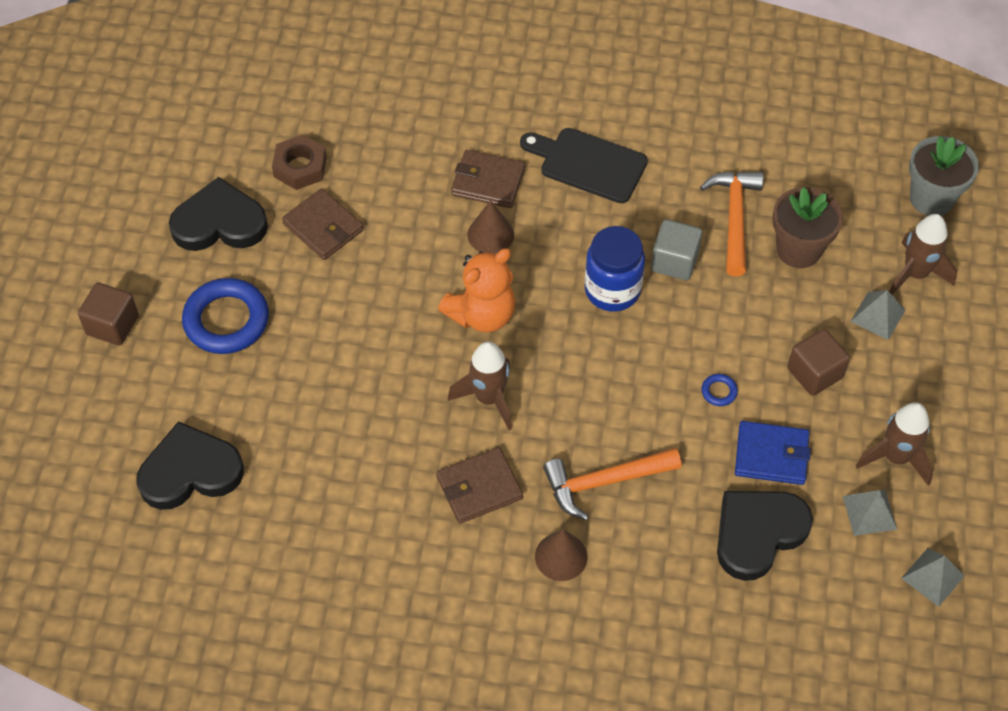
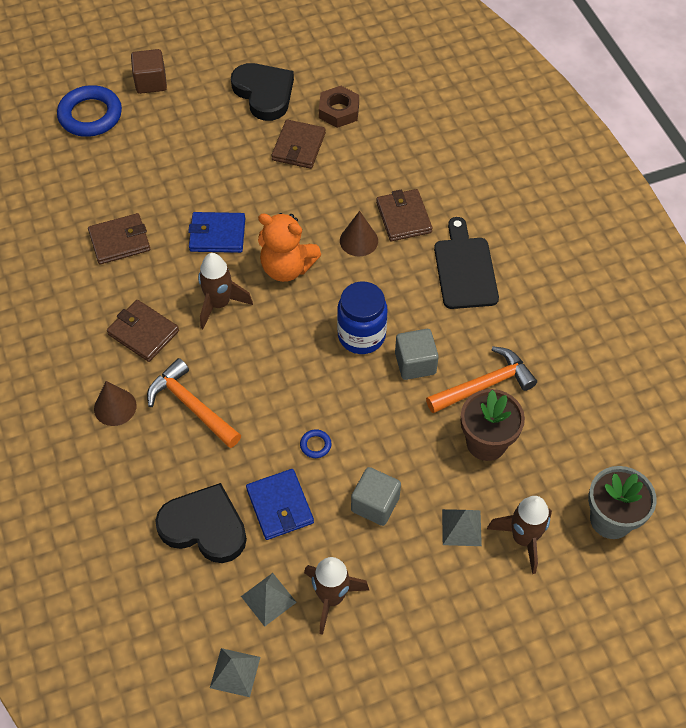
camera: 60 degrees right, 0 degrees up
black heart [136,421,244,510] -> none
blue ring [182,278,269,354] -> blue ring moved to [57,85,122,137]
brown cube [787,329,850,396] -> grey cube [351,467,401,526]
none -> brown wallet [88,213,150,264]
none -> blue wallet [188,212,245,253]

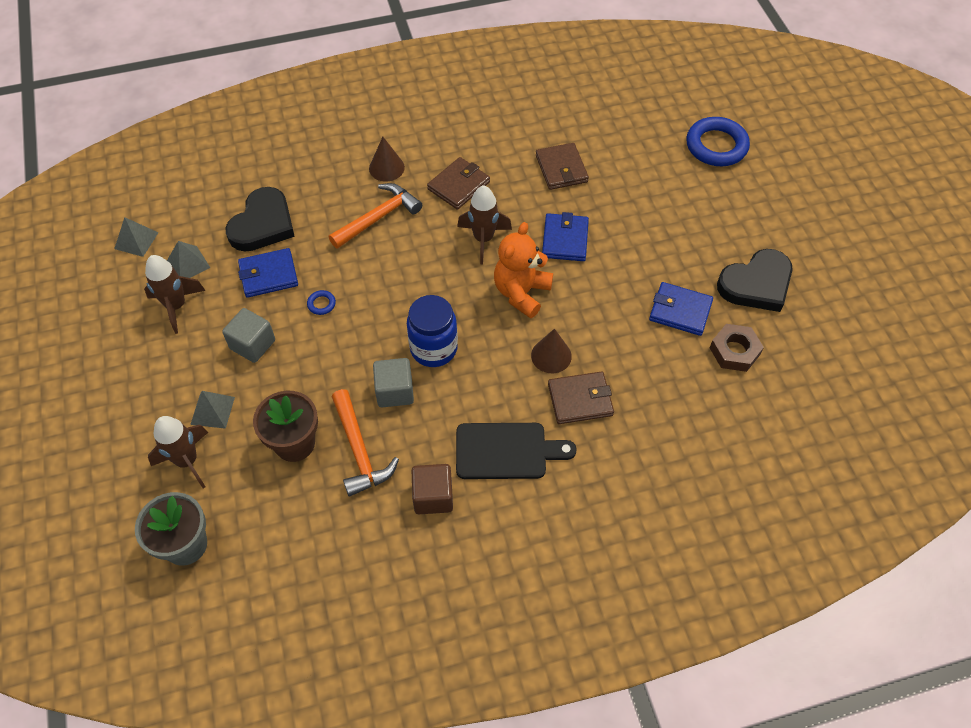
camera: 95 degrees right, 0 degrees up
brown cube [131,49,167,94] -> brown cube moved to [412,464,453,514]
brown wallet [271,119,326,169] -> blue wallet [649,282,713,336]

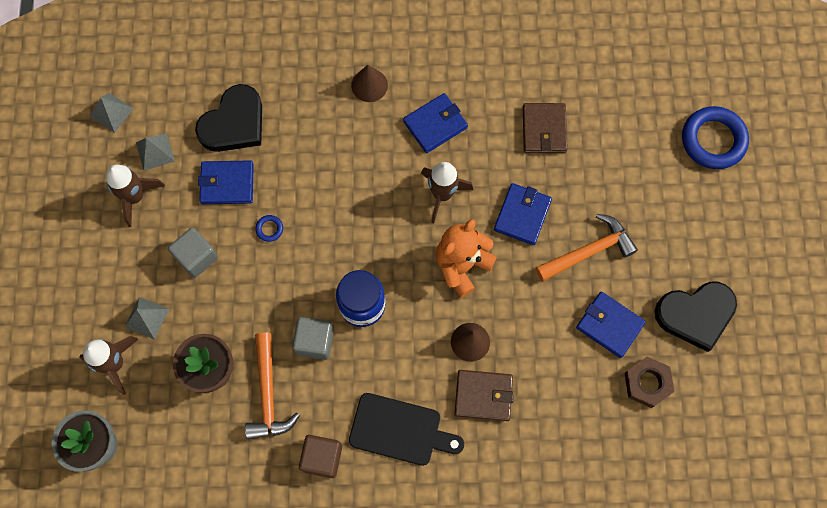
camera: 15 degrees right, 15 degrees up
orange hammer [329,183,422,249] -> orange hammer moved to [536,214,638,281]
brown wallet [427,157,490,210] -> blue wallet [403,93,468,153]

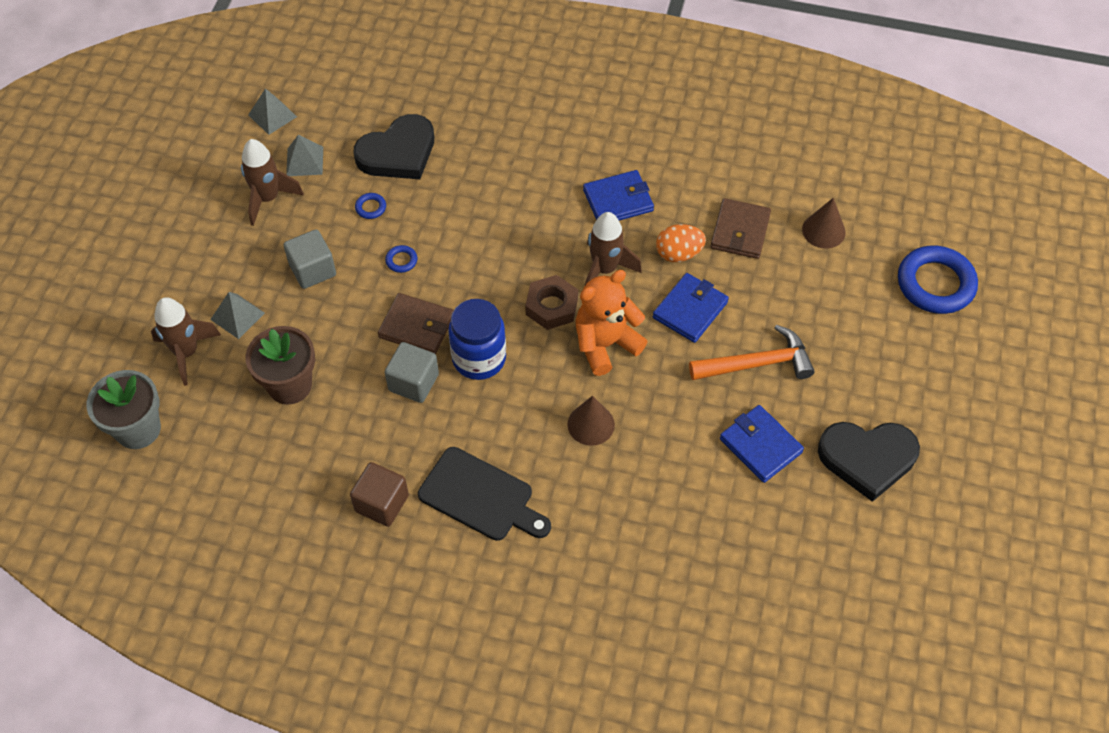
camera: 15 degrees right, 15 degrees down
blue wallet [198,160,254,204] -> blue ring [355,193,386,219]
orange hammer [245,332,300,440] -> none
brown cone [351,65,388,102] -> brown cone moved to [802,198,846,249]
brown wallet [455,370,514,421] -> brown wallet moved to [378,293,454,354]
brown nut [625,357,674,408] -> brown nut moved to [525,275,578,330]
none -> orange egg [656,224,706,262]

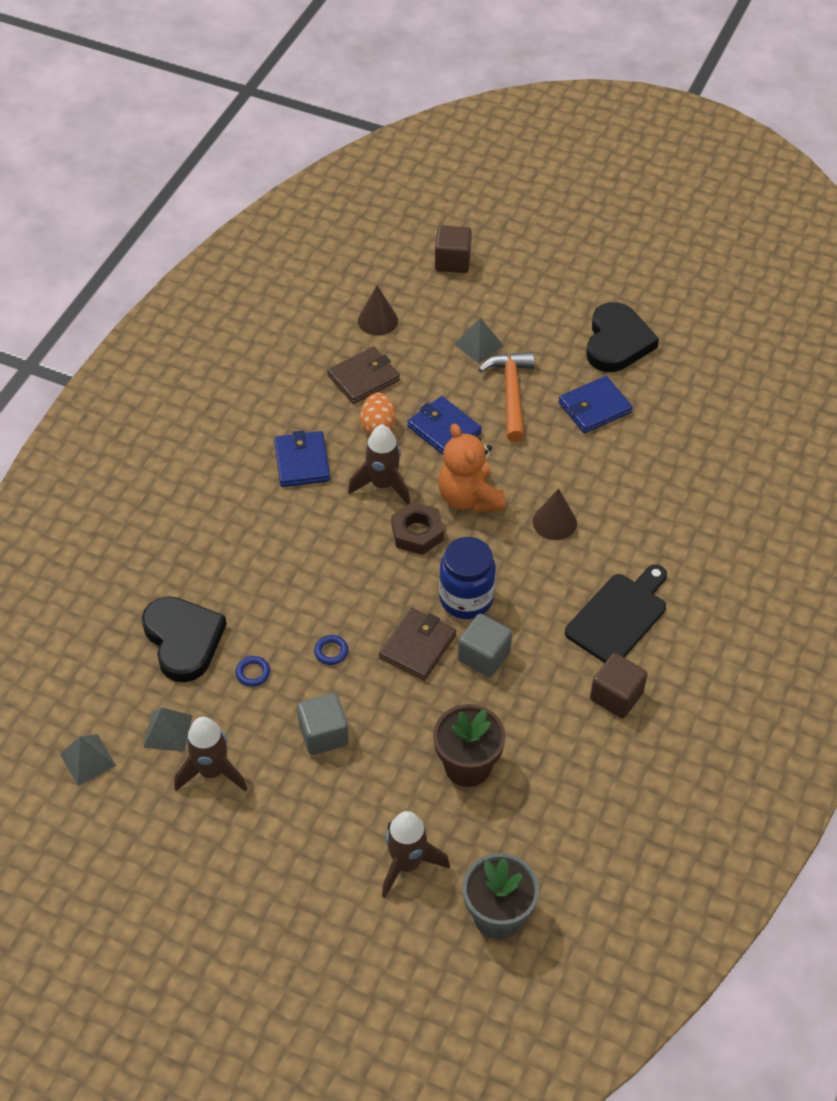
camera: 80 degrees left, 5 degrees down
grey pyramid [210,292,265,339] -> grey pyramid moved to [455,317,504,363]
brown wallet [710,198,771,259] -> brown wallet turned 60 degrees counterclockwise [327,346,400,404]
blue ring [898,245,978,314] -> brown cube [435,225,472,273]

